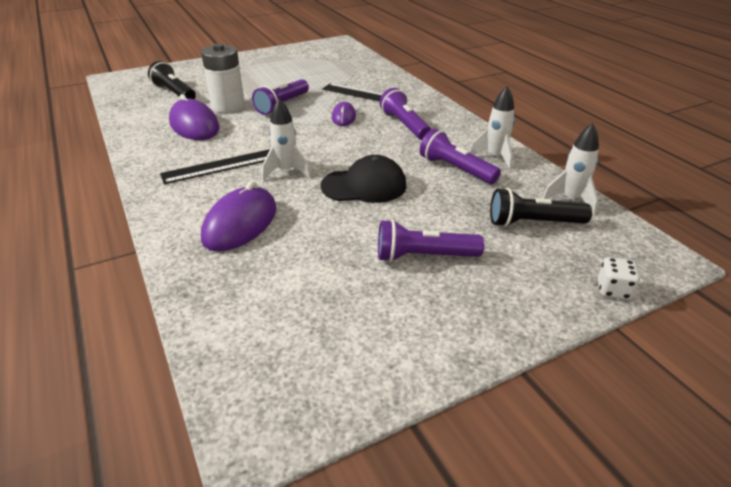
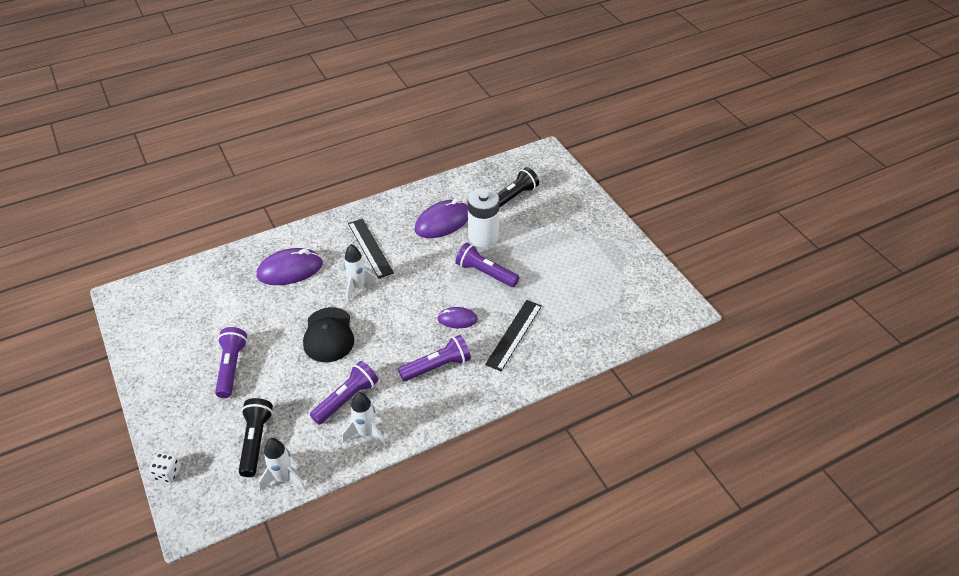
camera: 90 degrees right, 10 degrees up
purple mouse [201,181,277,252] -> purple mouse turned 45 degrees counterclockwise [257,248,323,285]

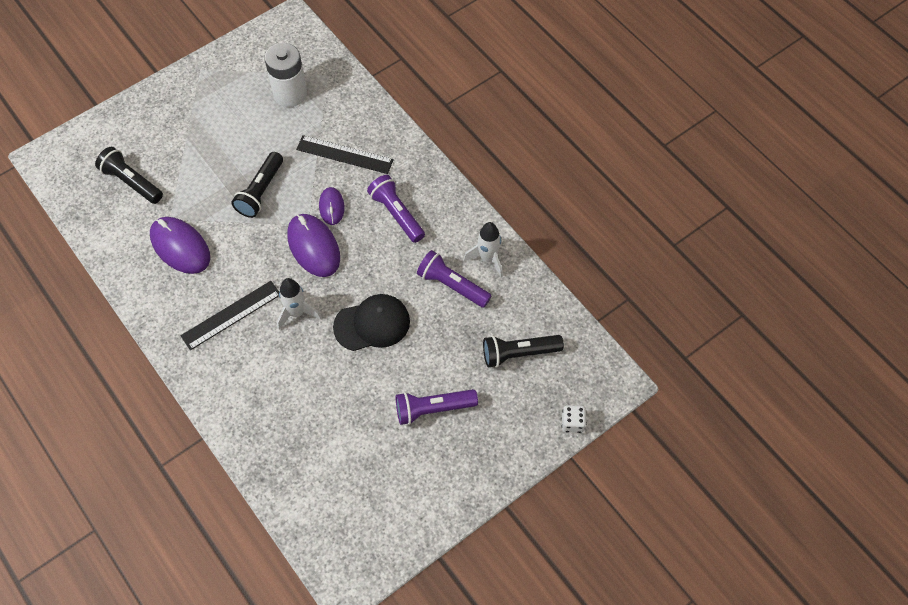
camera: 100 degrees left, 15 degrees up
purple mouse [257,248,323,285] -> purple mouse moved to [287,214,340,277]
white rocket [258,438,305,491] -> none
purple flashlight [455,243,520,287] -> black flashlight [232,152,283,218]
white battery [468,188,500,247] -> white battery moved to [265,43,307,107]

